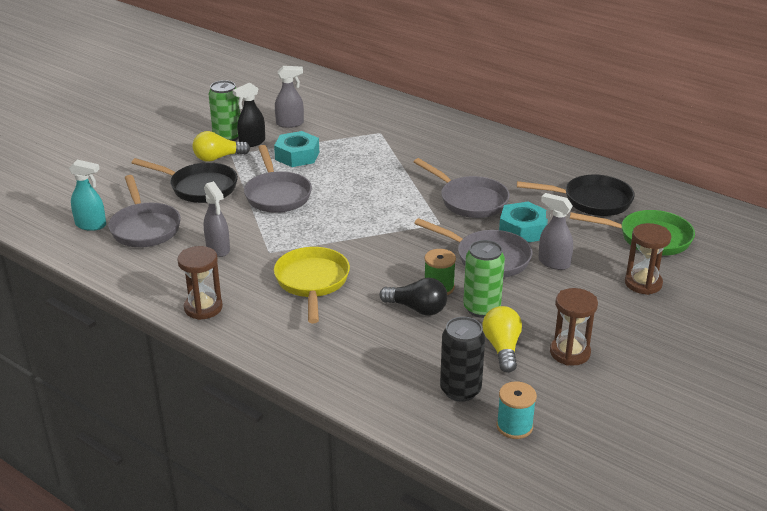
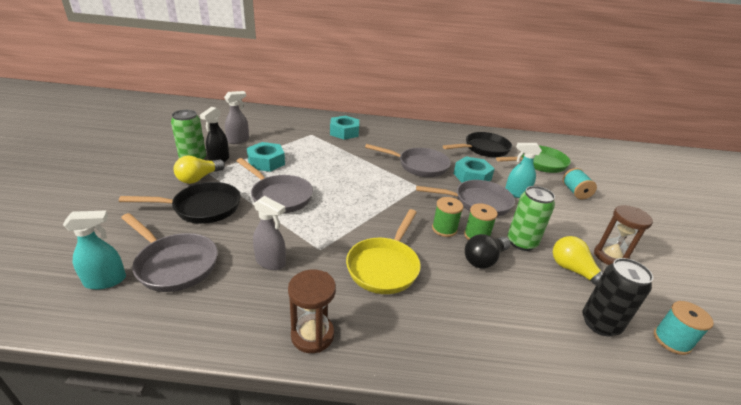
camera: 35 degrees left, 0 degrees up
yellow pan [274,247,350,323] -> yellow pan turned 120 degrees counterclockwise [346,209,421,294]
black light bulb [379,278,447,315] -> black light bulb turned 150 degrees clockwise [465,234,510,269]
grey spray bottle [538,193,573,270] -> turquoise spray bottle [505,143,542,198]
brown hourglass [625,223,672,295] -> turquoise spool [563,168,597,199]
none -> turquoise nut [330,115,359,140]
none -> green spool [432,197,463,237]

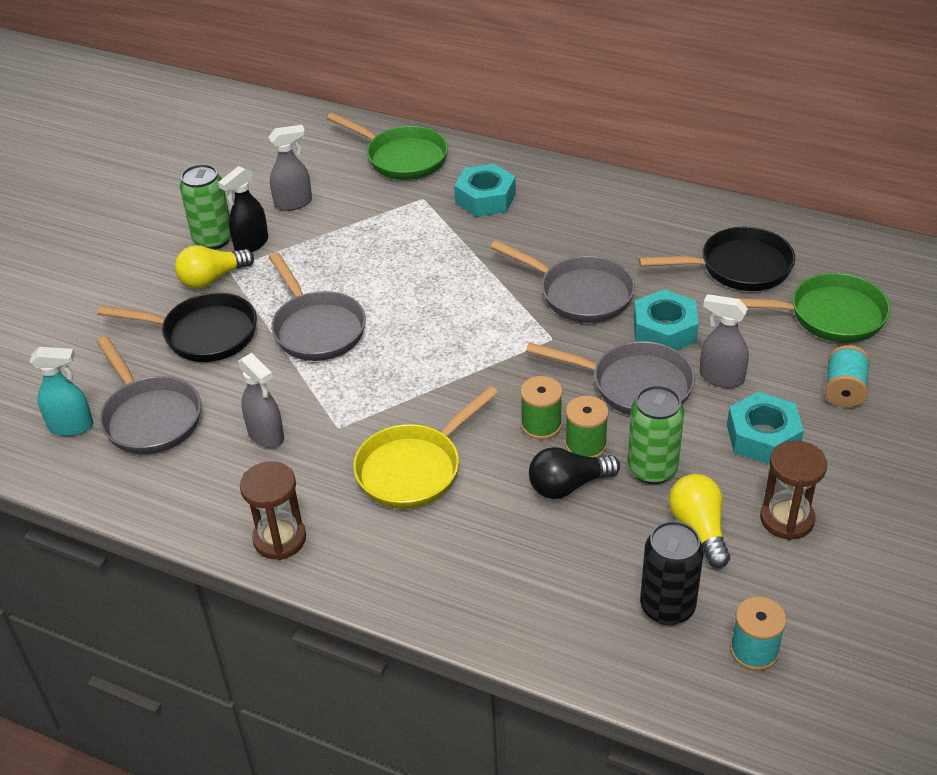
camera: 25 degrees right, 10 degrees up
turquoise nut [247,142,285,172] -> turquoise nut moved to [727,392,804,465]
turquoise spray bottle [505,143,542,198] -> grey spray bottle [700,294,749,388]
none -> green pan [327,113,448,180]

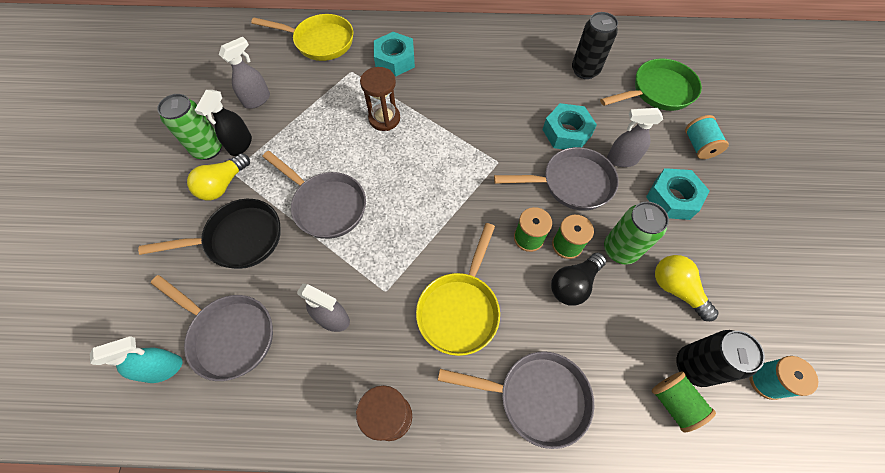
camera: 25 degrees left, 20 degrees up
green pan [327,113,448,180] -> yellow pan [251,14,353,61]
grey pan [490,240,635,323] -> grey pan moved to [438,351,594,449]
black pan [638,227,795,291] -> black can [572,12,618,79]
brown hourglass [760,440,827,540] -> brown hourglass moved to [360,67,400,131]
none -> green spool [652,372,716,432]

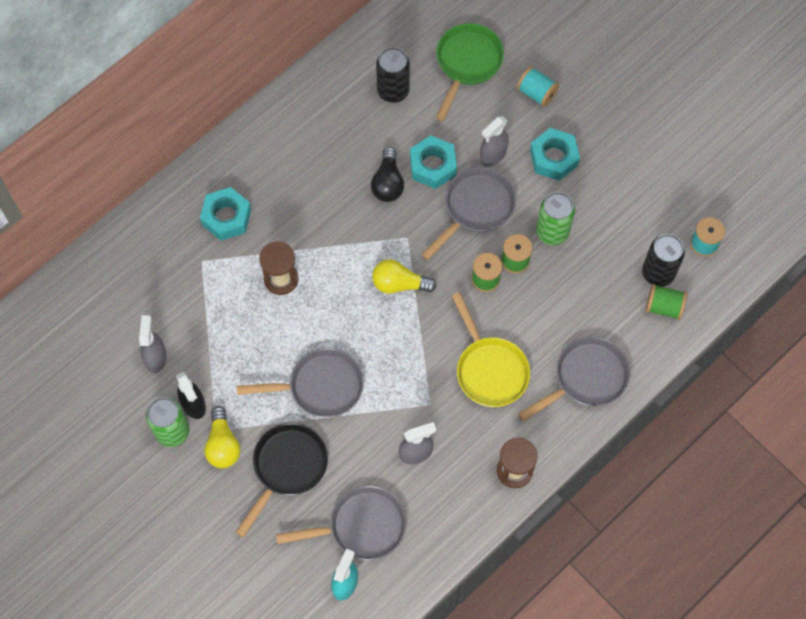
camera: 45 degrees left, 5 degrees up
yellow pan [251,14,353,61] -> none
black light bulb [551,253,606,305] -> black light bulb moved to [371,147,404,202]
yellow light bulb [655,255,719,321] -> yellow light bulb moved to [372,259,437,294]

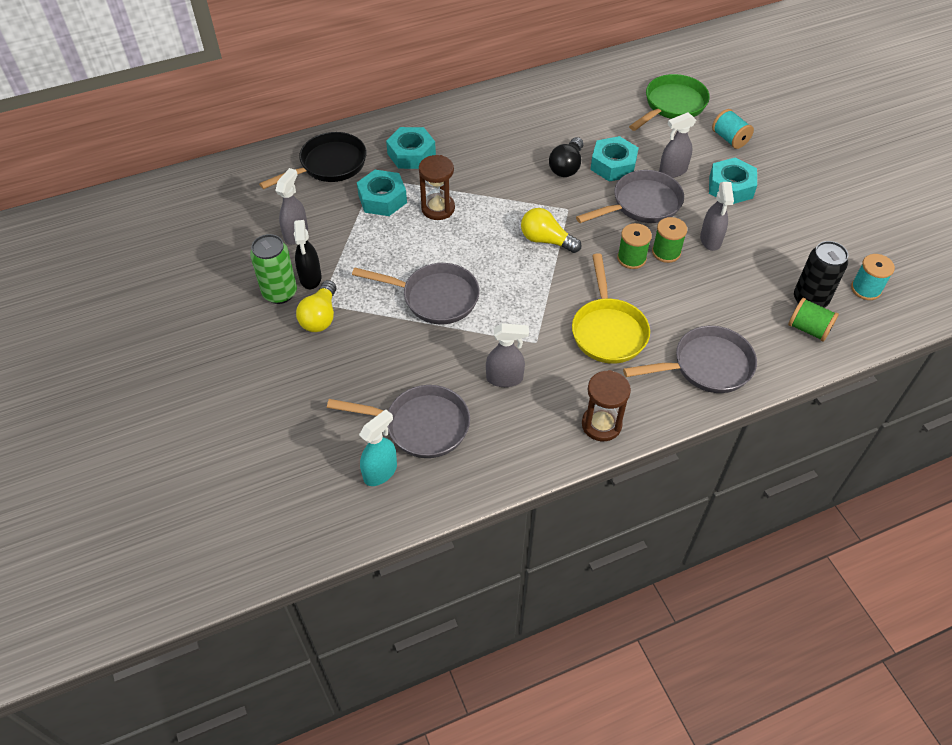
camera: 20 degrees right, 15 degrees down
black pan [236,423,328,537] -> black pan moved to [259,132,367,189]
black can [376,47,410,103] -> none
green can [536,192,575,245] -> grey spray bottle [700,182,734,251]
none -> turquoise nut [357,170,407,216]

